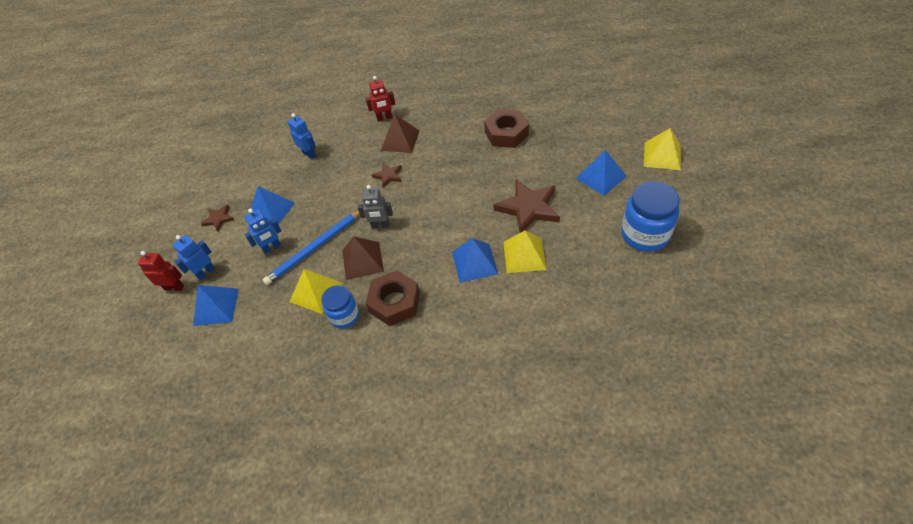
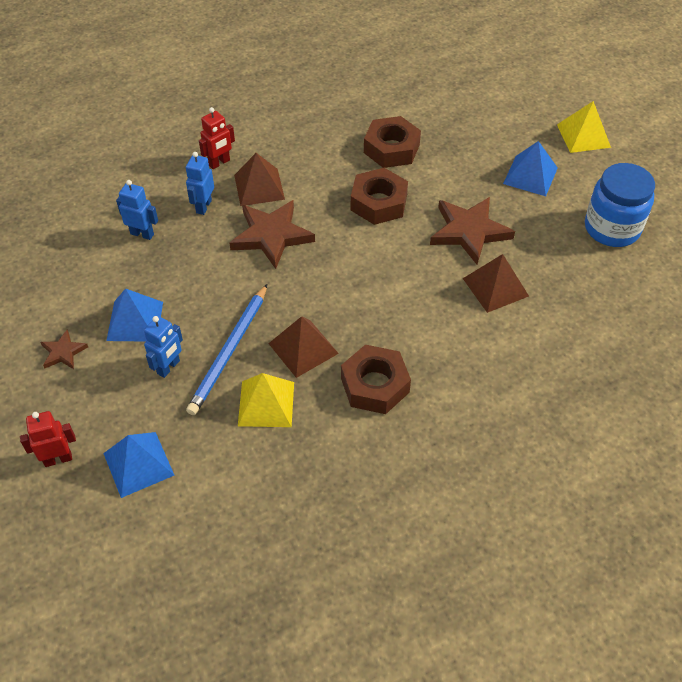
camera: 30 degrees left, 0 degrees up
blue robot [173,235,215,280] -> blue robot moved to [186,152,214,215]
blue jar [322,285,359,328] -> none
grey robot [358,185,393,229] -> none
brown star [372,163,402,188] -> brown star [229,200,315,269], size x1.97
blue pyramid [452,238,498,283] -> none
yellow pyramid [503,230,547,273] -> brown pyramid [463,254,529,313]
none -> brown nut [351,168,408,225]

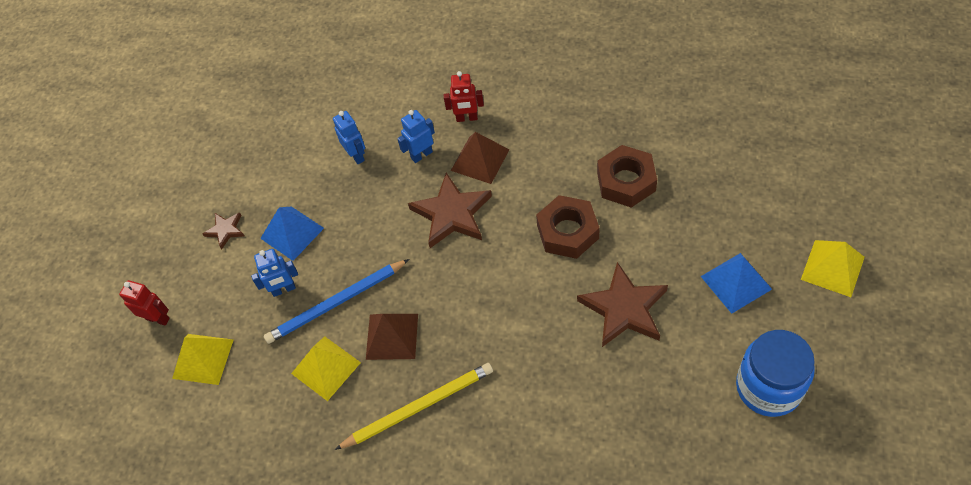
camera: 45 degrees right, 5 degrees up
blue pyramid [103,432,174,498] -> yellow pyramid [172,334,234,385]
brown nut [341,345,411,414] -> yellow pencil [335,363,493,450]
brown pyramid [463,254,529,313] -> none

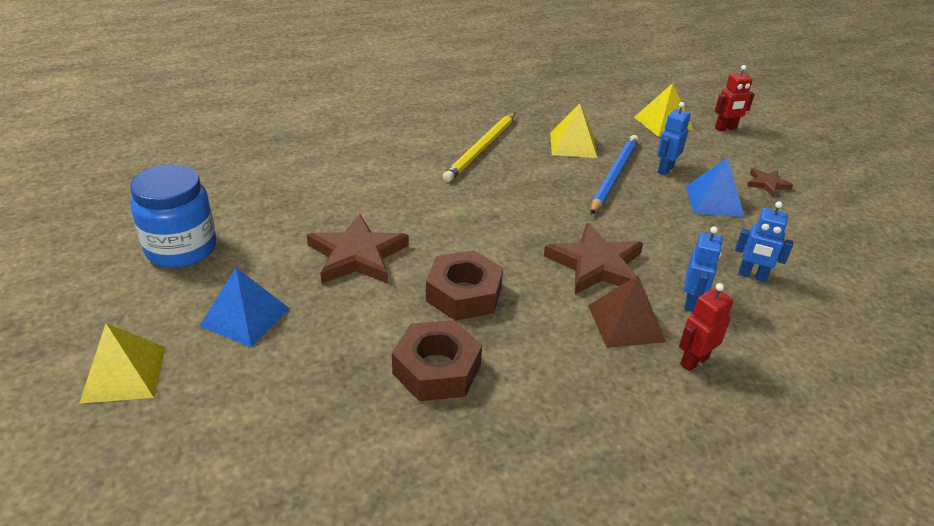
camera: 135 degrees right, 20 degrees down
brown pyramid [366,314,418,360] -> none

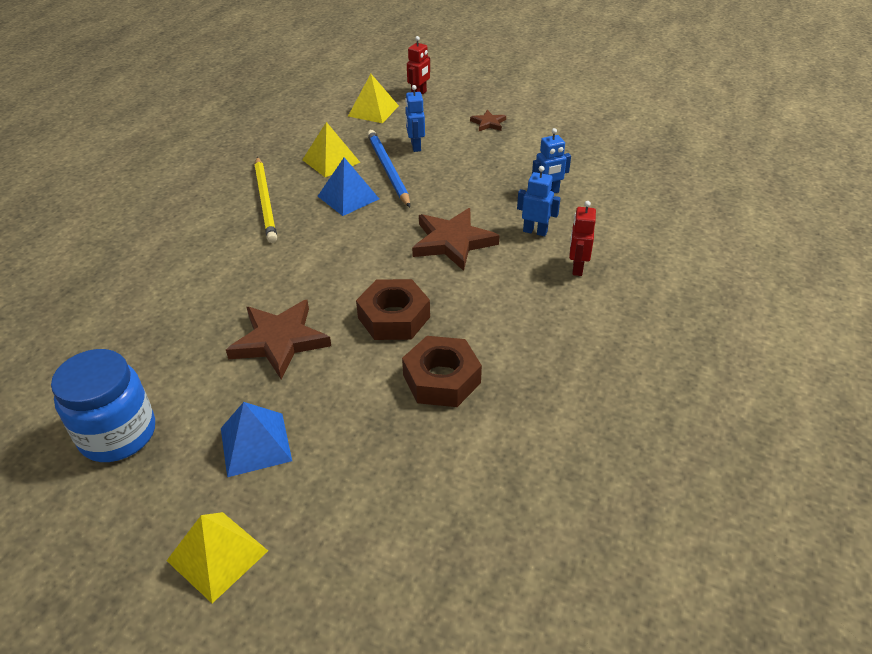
camera: 40 degrees left, 5 degrees up
brown pyramid [588,275,666,348] -> none
blue robot [684,226,722,312] -> blue robot turned 45 degrees counterclockwise [517,166,561,236]
blue pyramid [685,157,745,217] -> blue pyramid moved to [318,157,379,216]

